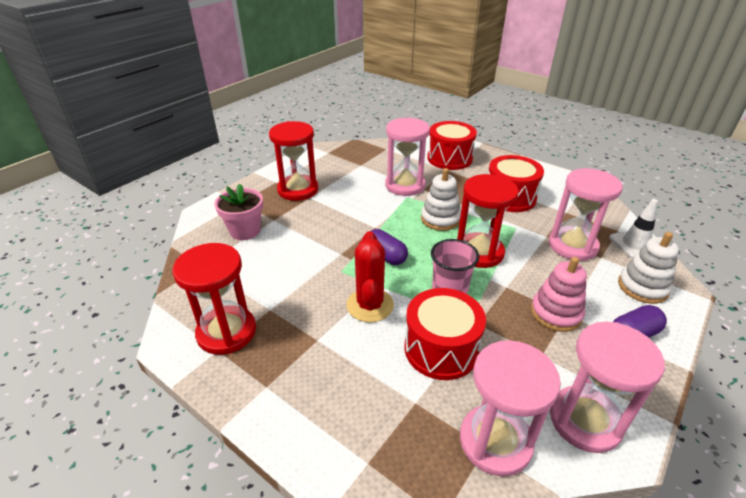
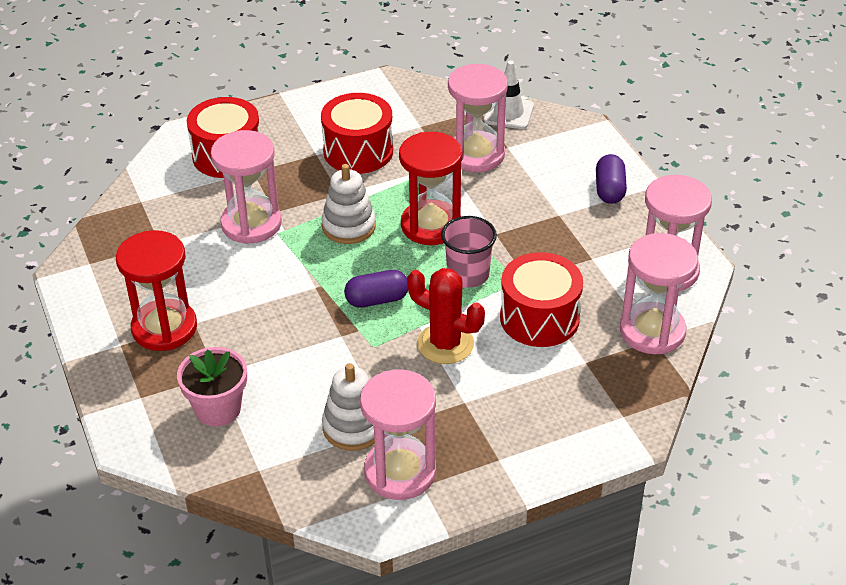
camera: 60 degrees left, 5 degrees up
red hourglass [172,243,256,355] -> pink hourglass [360,369,436,500]
pink stacking toy [531,257,587,332] -> none
white stacking toy [618,232,679,304] -> white stacking toy moved to [322,363,375,451]

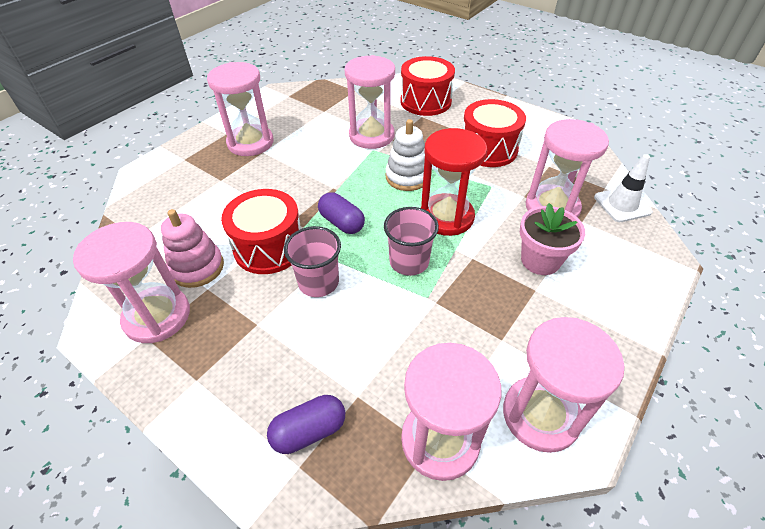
camera: 60 degrees right, 5 degrees up
red hourglass [116,230,197,351] -> pink hourglass [207,62,273,156]
pink flower pot [177,347,247,427] -> pink flower pot moved to [520,203,585,275]
white stacking toy [322,363,375,451] -> pink stacking toy [161,209,224,288]
red cactus [407,268,485,364] -> pink cup [284,226,341,297]
red drum [500,252,583,347] -> red drum moved to [221,189,301,274]
purple capsule [596,154,627,204] -> purple capsule moved to [267,395,345,454]

